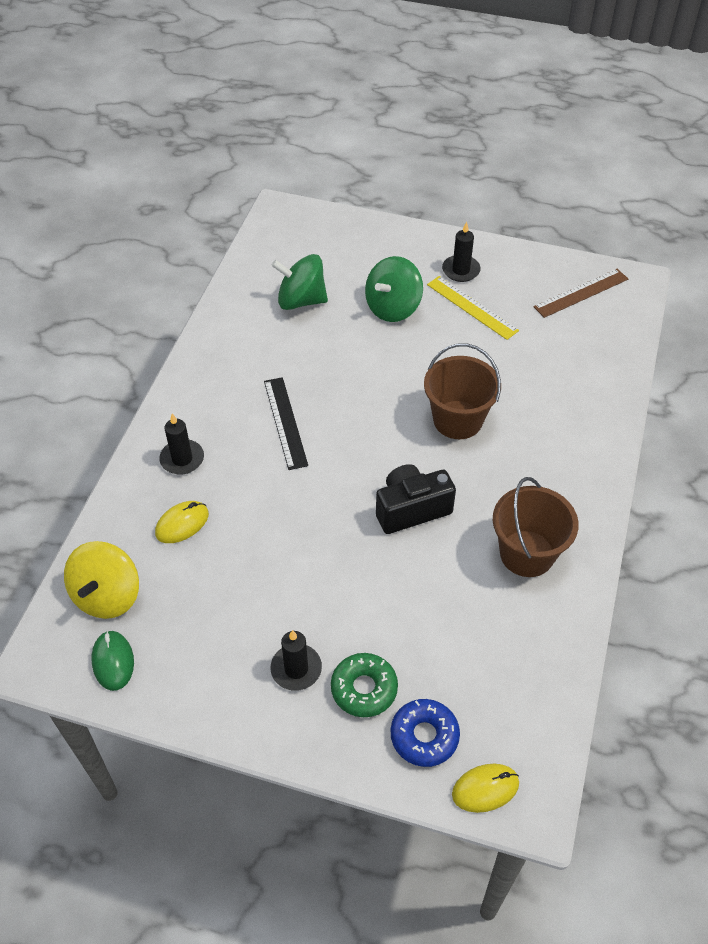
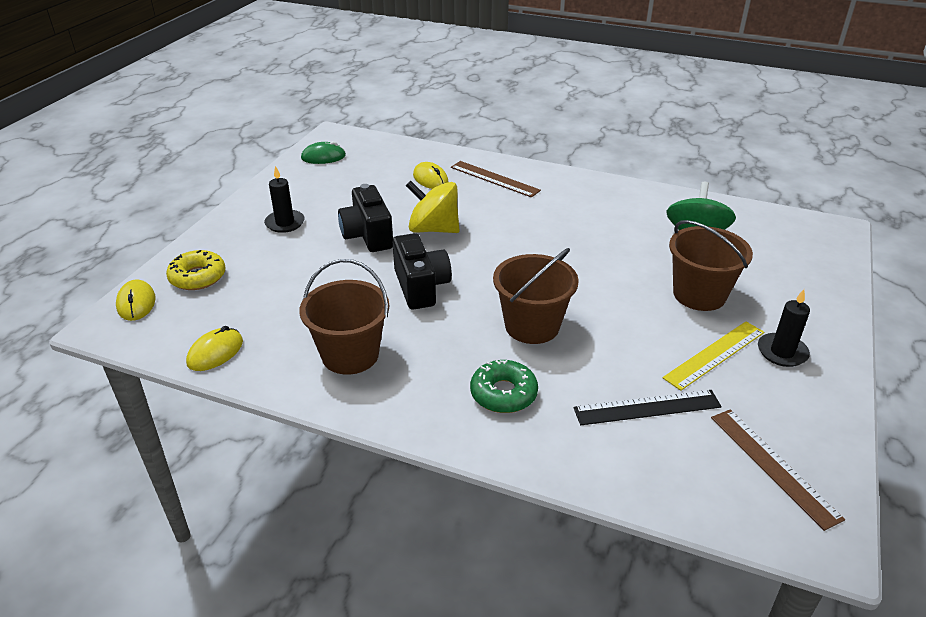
camera: 95 degrees right, 15 degrees down
yellow spinning top [64,541,139,619] -> yellow spinning top moved to [406,181,460,233]
black candle [159,414,204,475] -> brown ruler [451,161,541,198]
black ruler [264,377,308,470] -> black ruler moved to [574,390,722,425]
green donut [331,653,398,717] -> green donut moved to [470,360,538,413]
green spinning top [365,256,423,322] -> brown bucket [669,220,753,311]
blue donut [391,699,460,767] -> yellow donut [166,250,226,290]
none -> yellow mouse [186,326,243,371]
none -> black camera [338,184,393,252]

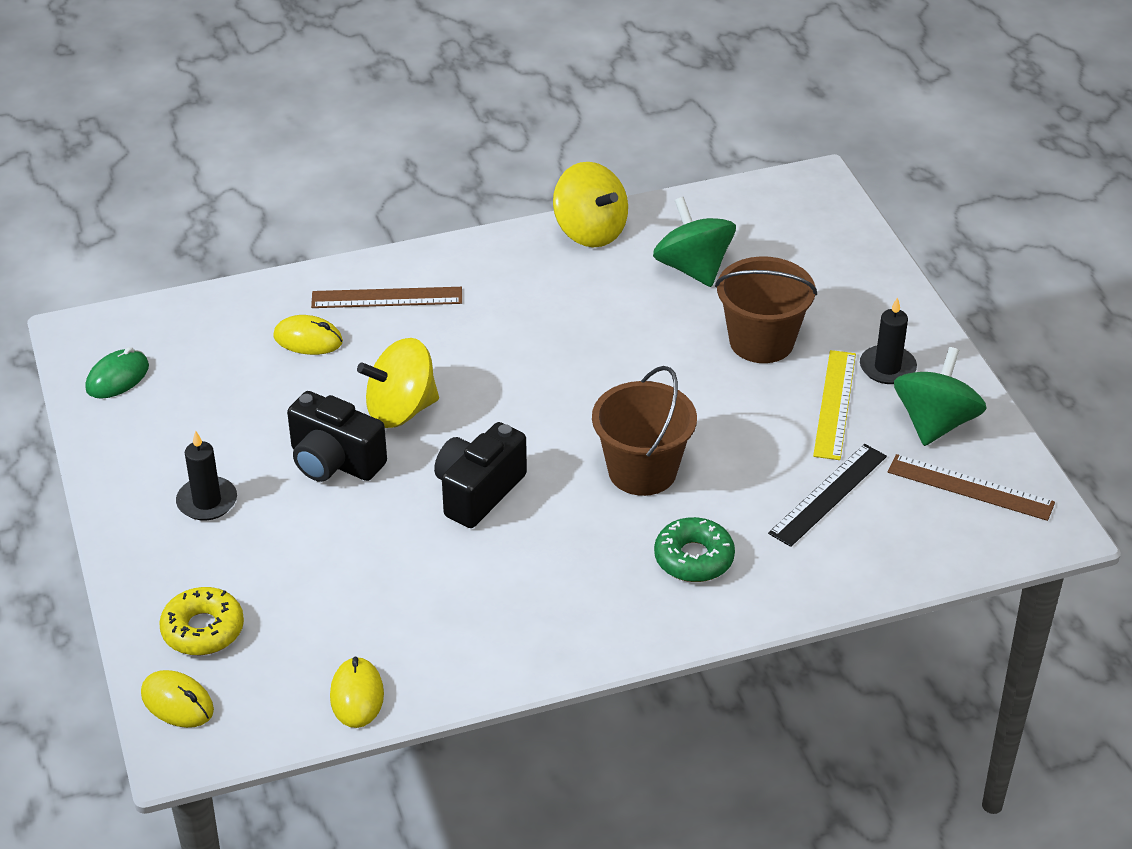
camera: 40 degrees left, 5 degrees up
brown bucket [299,259,389,375] -> none
black camera [393,233,452,310] -> black camera turned 90 degrees counterclockwise [434,422,527,528]
none -> yellow spinning top [553,162,628,247]
none -> green spinning top [894,347,986,446]

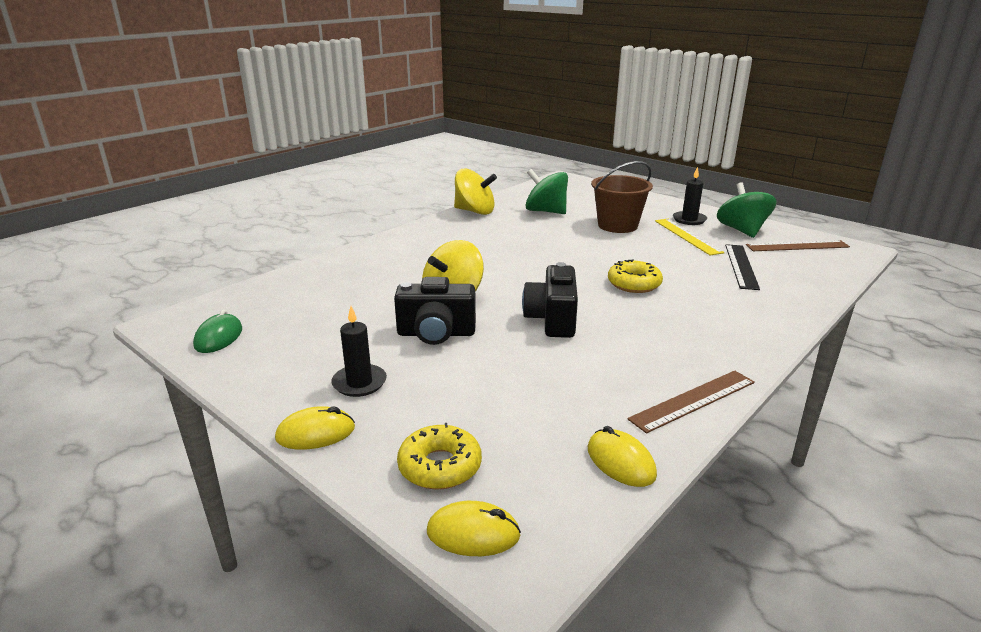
camera: 30 degrees left, 15 degrees down
yellow mouse [273,315,343,355] -> yellow mouse moved to [275,407,355,450]
brown ruler [311,287,462,308] -> brown ruler moved to [627,371,755,433]
brown bucket [592,366,697,496] -> yellow donut [608,259,663,293]
green donut [654,517,735,582] -> none

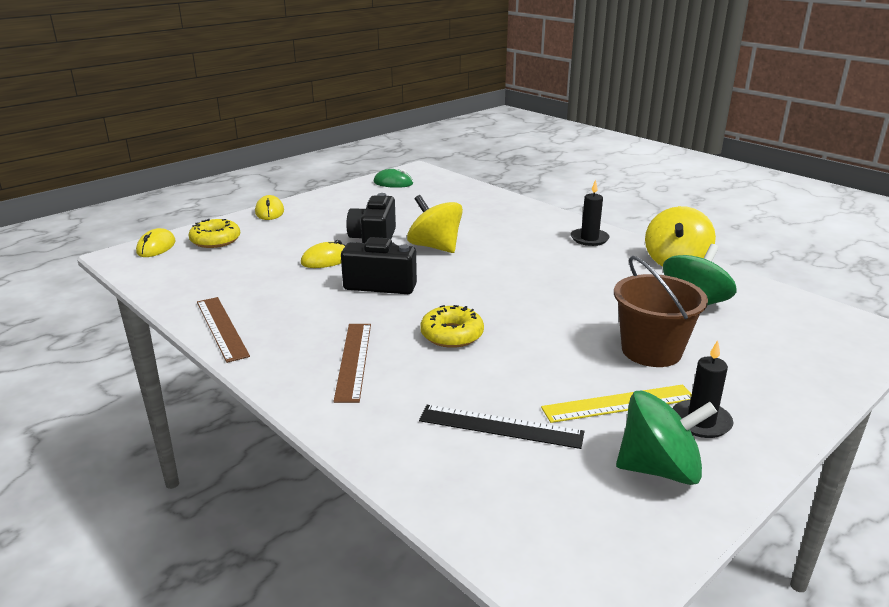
camera: 95 degrees right, 0 degrees up
black candle [331,306,387,397] -> black candle moved to [571,180,610,246]
yellow mouse [588,426,657,487] -> yellow mouse moved to [301,240,346,268]
brown ruler [746,240,850,251] -> brown ruler moved to [333,324,371,403]

